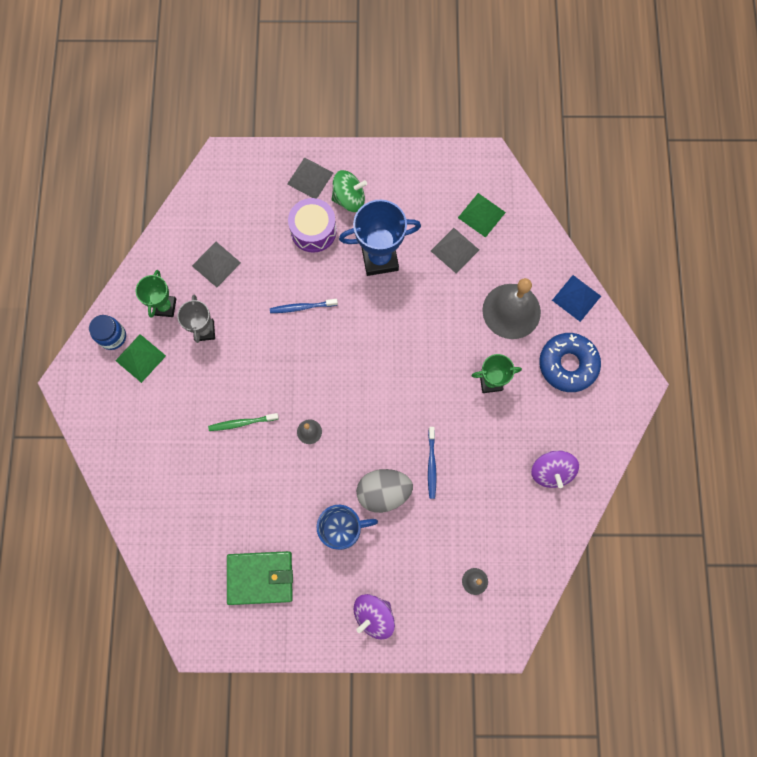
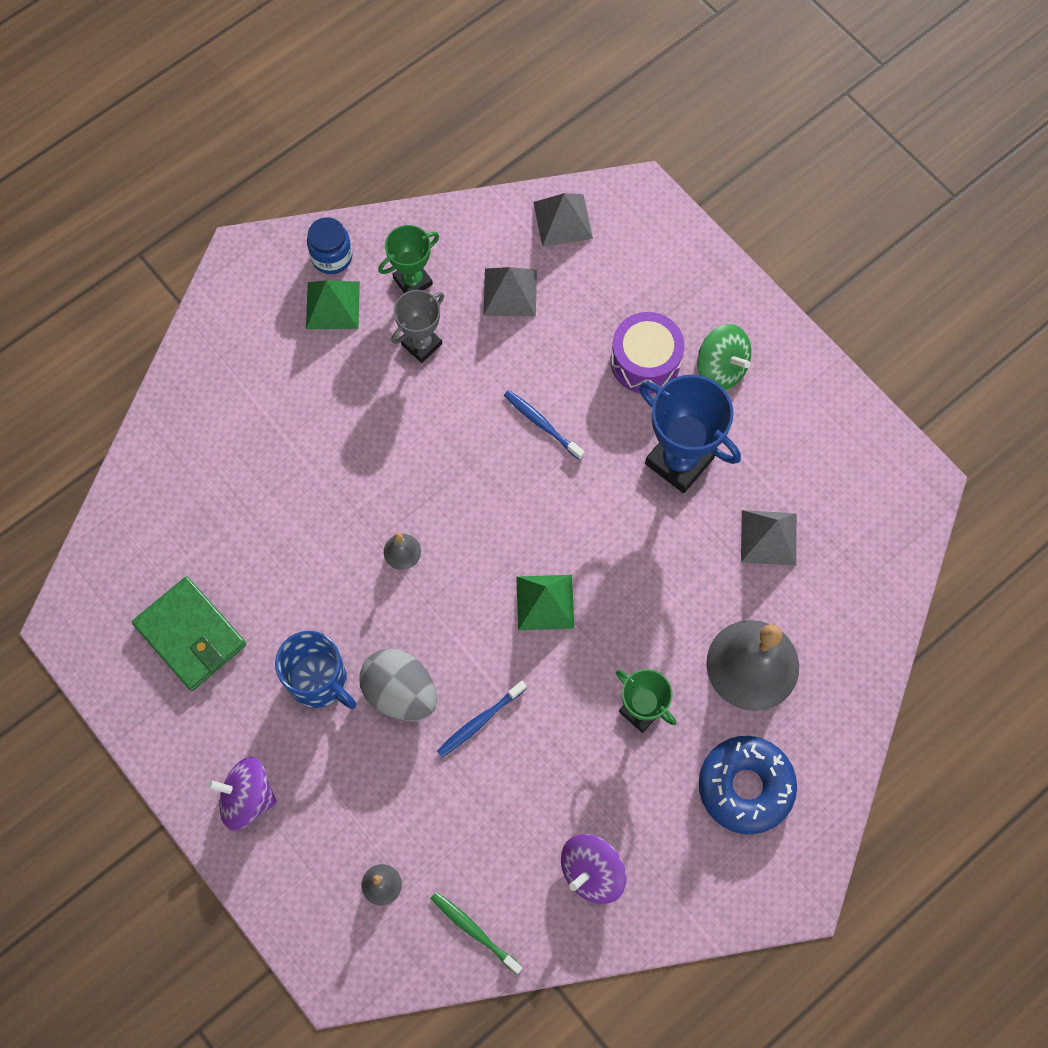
camera: 50 degrees right, 5 degrees down
green toothbrush [208,413,279,431] -> green toothbrush moved to [430,892,523,974]
grey pyramid [287,157,333,198] -> grey pyramid moved to [533,193,593,247]
green pyramid [458,193,506,238] -> green pyramid moved to [516,575,574,630]
blue pyramid [552,275,601,322] -> none

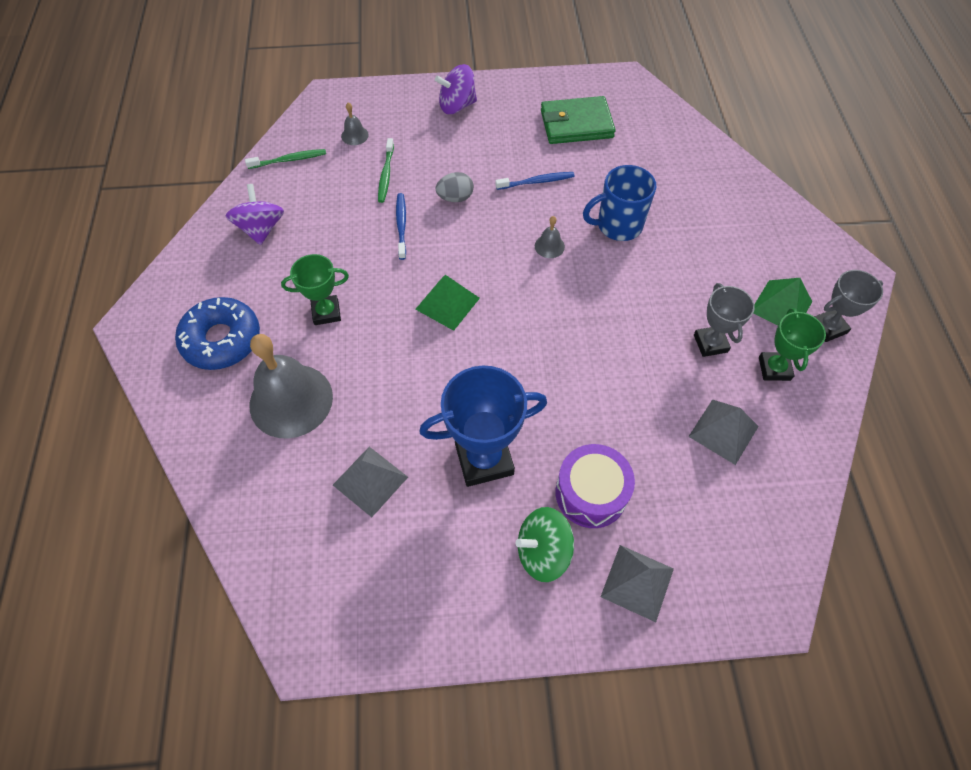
camera: 125 degrees right, 10 degrees down
purple spinning top [208,757,277,830] -> purple spinning top turned 150 degrees counterclockwise [435,64,477,114]
blue mug [275,631,357,709] -> blue mug moved to [583,165,656,241]
blue jar [307,217,352,274] -> grey trophy [814,270,883,342]
grey egg [359,648,437,722] -> grey egg [436,172,474,202], size x0.60
blue toothbrush [504,390,585,460] -> blue toothbrush moved to [495,172,575,190]
grey pyramid [533,193,593,247] -> grey pyramid moved to [601,545,674,622]
none -> green toothbrush [378,138,394,203]

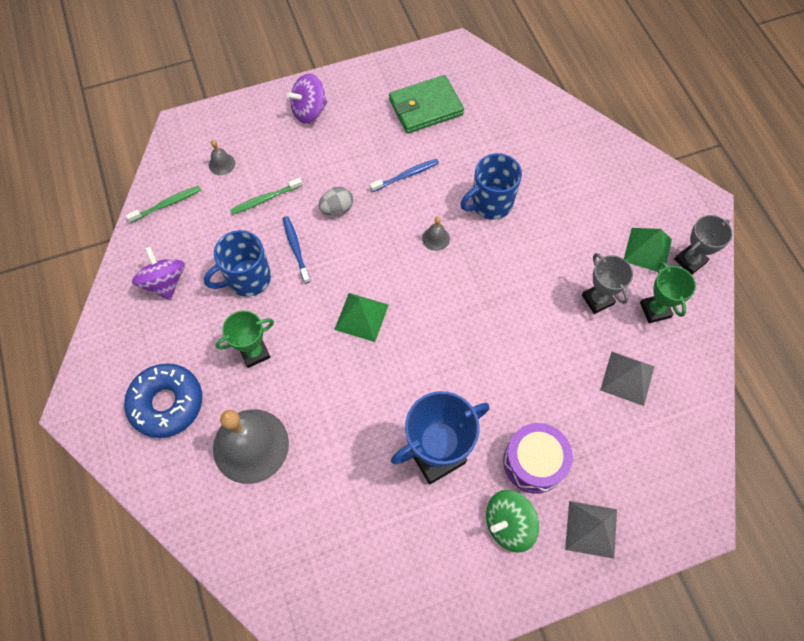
camera: 15 degrees left, 5 degrees up
grey pyramid [333,447,408,517] -> none
green toothbrush [378,138,394,203] -> green toothbrush turned 75 degrees clockwise [230,178,302,215]
none -> blue mug [204,230,271,297]

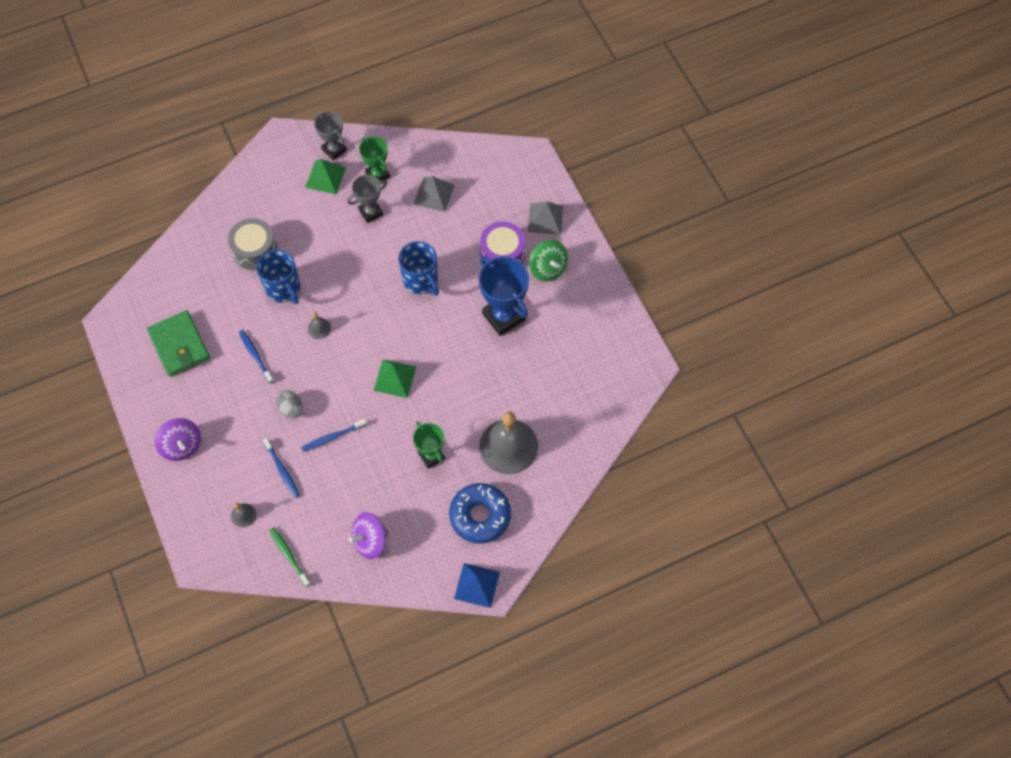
camera: 95 degrees left, 0 degrees up
blue mug [204,230,271,297] -> blue mug moved to [398,241,439,296]
green toothbrush [230,178,302,215] -> blue toothbrush [263,438,300,498]
green trophy [640,262,696,323] -> green trophy turned 75 degrees clockwise [359,136,390,180]
none -> grey drum [228,218,278,270]
none -> blue pyramid [454,563,500,608]

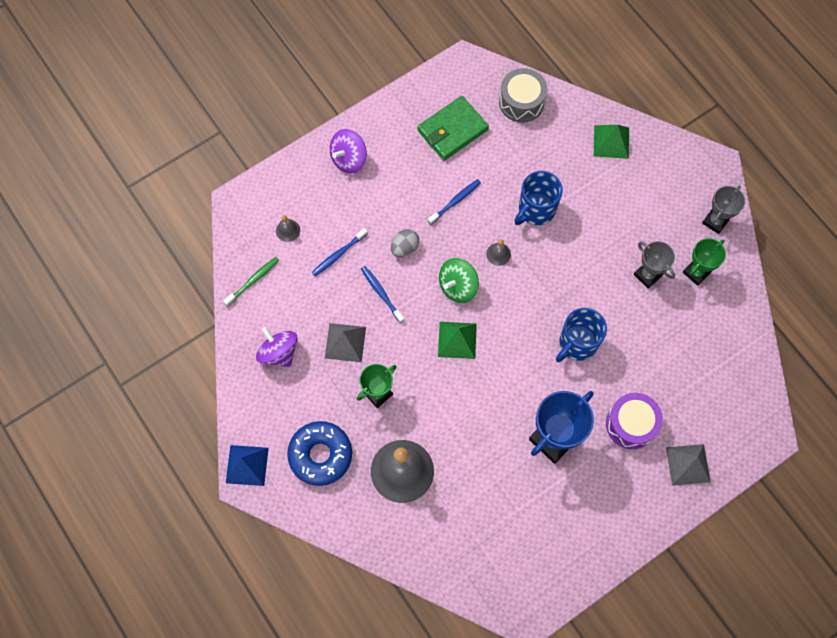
camera: 80 degrees right, 5 degrees up
grey drum [228,218,278,270] -> grey drum moved to [499,68,547,122]
green pyramid [305,159,346,194] -> green pyramid moved to [594,125,629,159]
grey pyramid [414,176,455,212] -> grey pyramid moved to [324,323,366,362]
green spinning top [529,240,568,282] -> green spinning top moved to [439,258,479,303]

